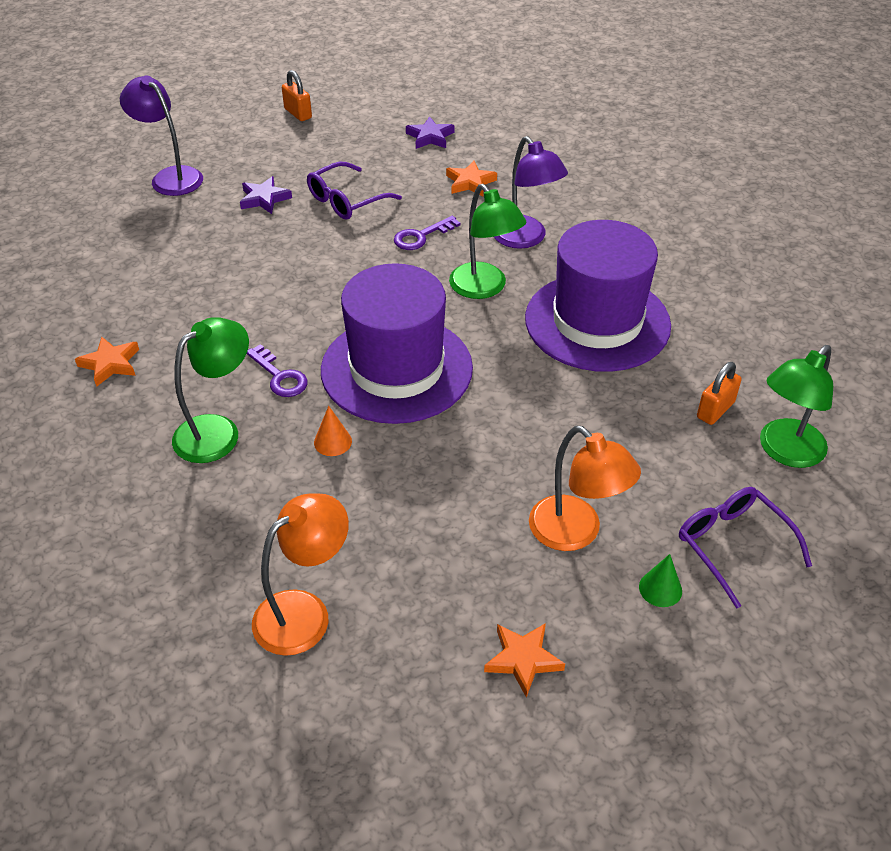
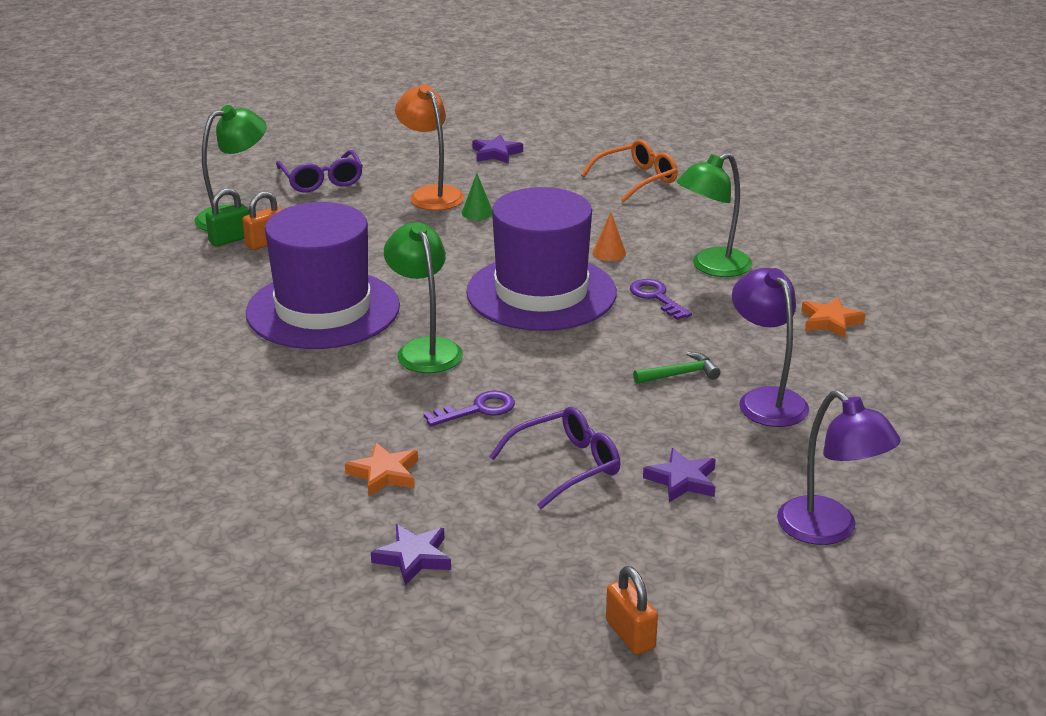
camera: 170 degrees left, 15 degrees down
orange lamp [252,493,349,656] -> orange glasses [581,139,678,202]
orange star [484,623,565,697] -> purple star [472,134,523,164]
purple lamp [494,136,568,249] -> purple lamp moved to [732,268,809,427]
green cone [639,554,682,607] -> green cone moved to [462,173,492,220]
none -> green padlock [206,188,249,247]
none -> green hammer [633,352,721,384]

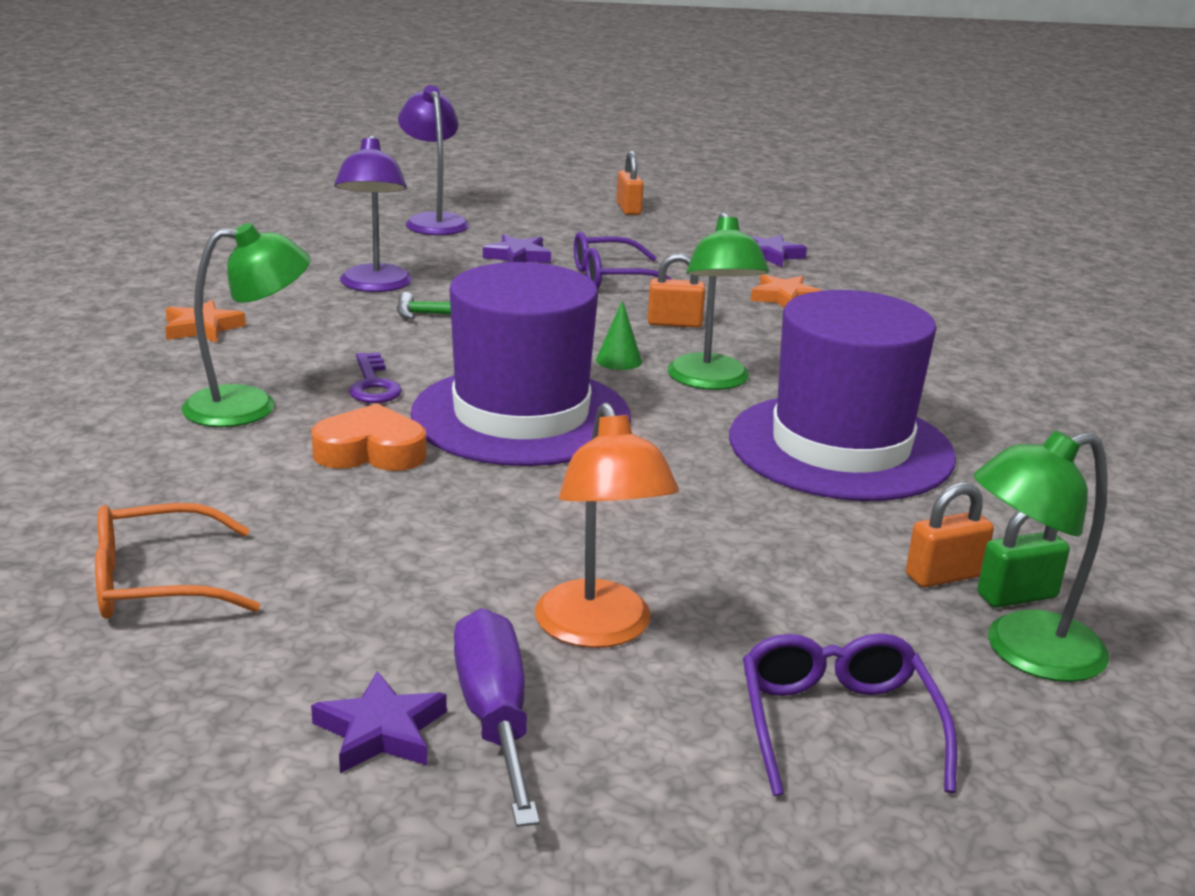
camera: 165 degrees left, 5 degrees down
purple key [424,391,515,426] -> orange padlock [648,253,705,328]
green cone [462,173,492,220] -> green cone moved to [596,301,642,370]
orange cone [593,212,626,261] -> orange heart [312,404,427,471]
none -> purple screwdriver [454,608,540,827]

